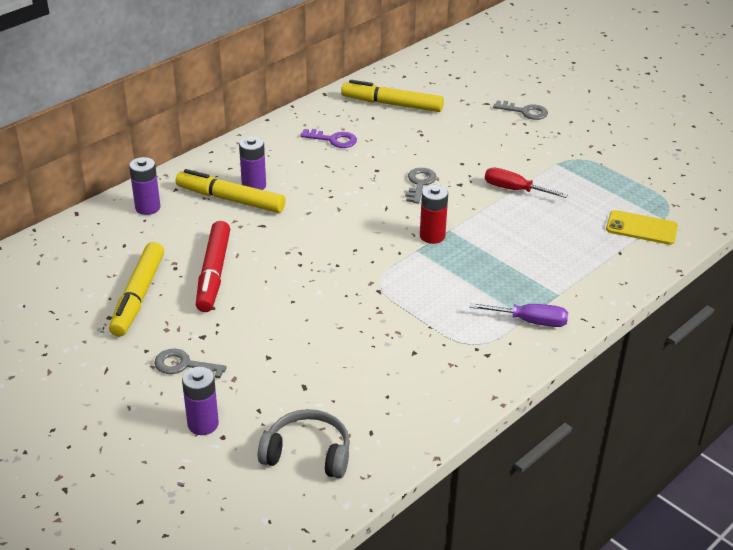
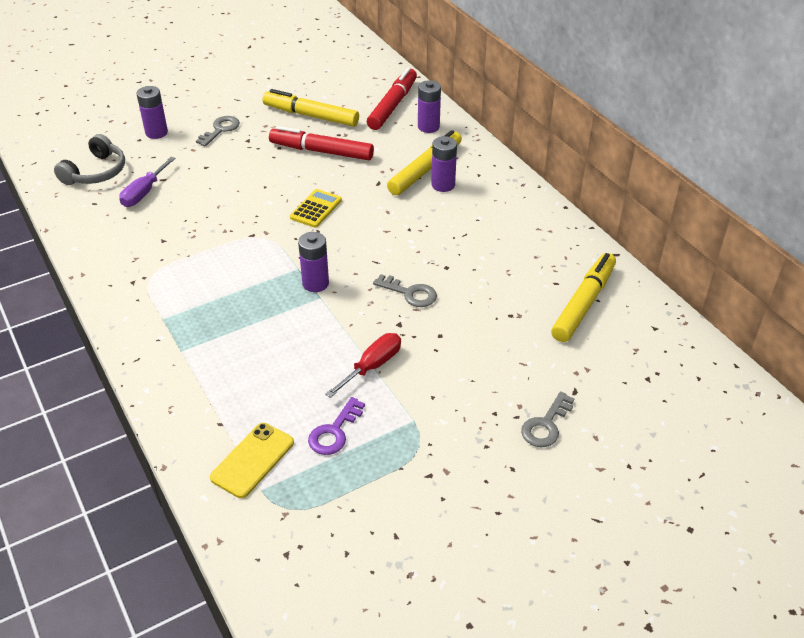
camera: 105 degrees right, 5 degrees up
purple key [300,129,357,148] -> purple key moved to [308,397,365,455]
red battery [420,185,448,244] -> purple battery [298,232,329,292]
purple screwdriver [469,303,568,327] -> purple screwdriver moved to [119,157,176,207]
none -> yellow calculator [290,189,342,228]
none -> red marker [367,67,417,130]

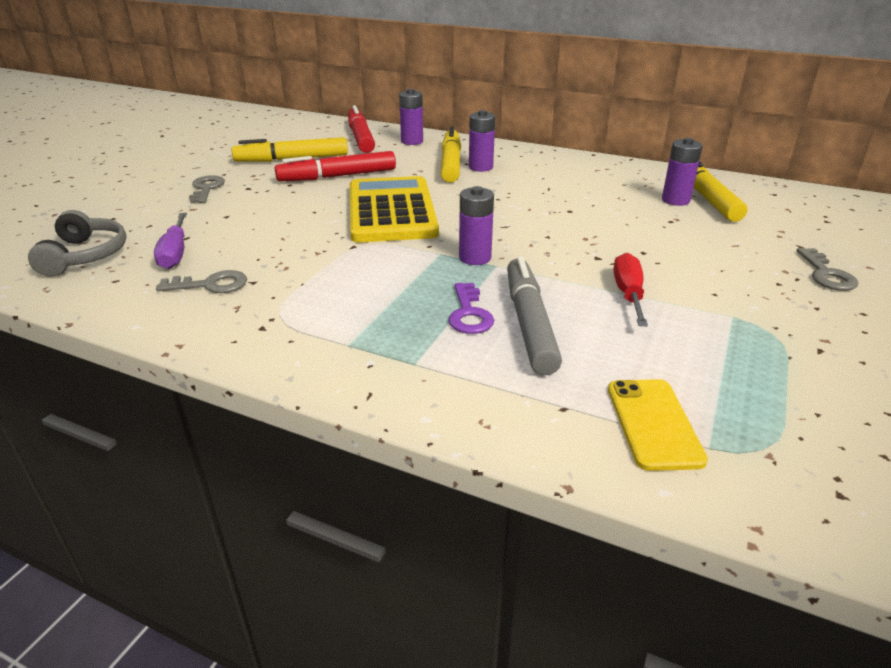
camera: 35 degrees left, 10 degrees down
purple battery [137,86,168,139] -> purple battery moved to [662,138,703,206]
yellow calculator [290,189,342,228] -> yellow calculator [350,176,439,242], size x2.22
purple key [308,397,365,455] -> purple key moved to [448,283,494,334]
grey key [373,274,437,307] -> grey key moved to [156,270,247,293]
none -> grey marker [507,256,562,375]

